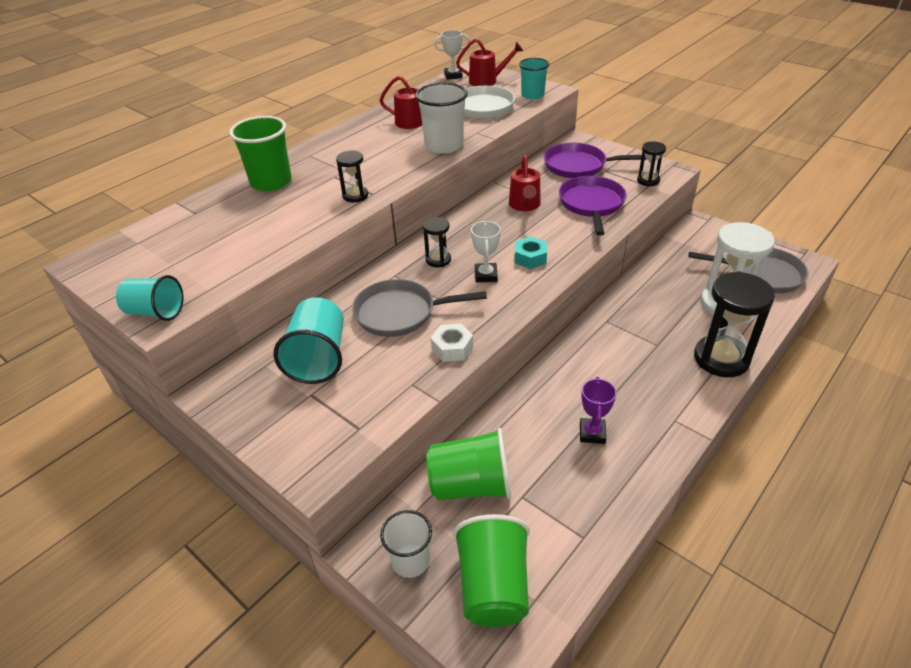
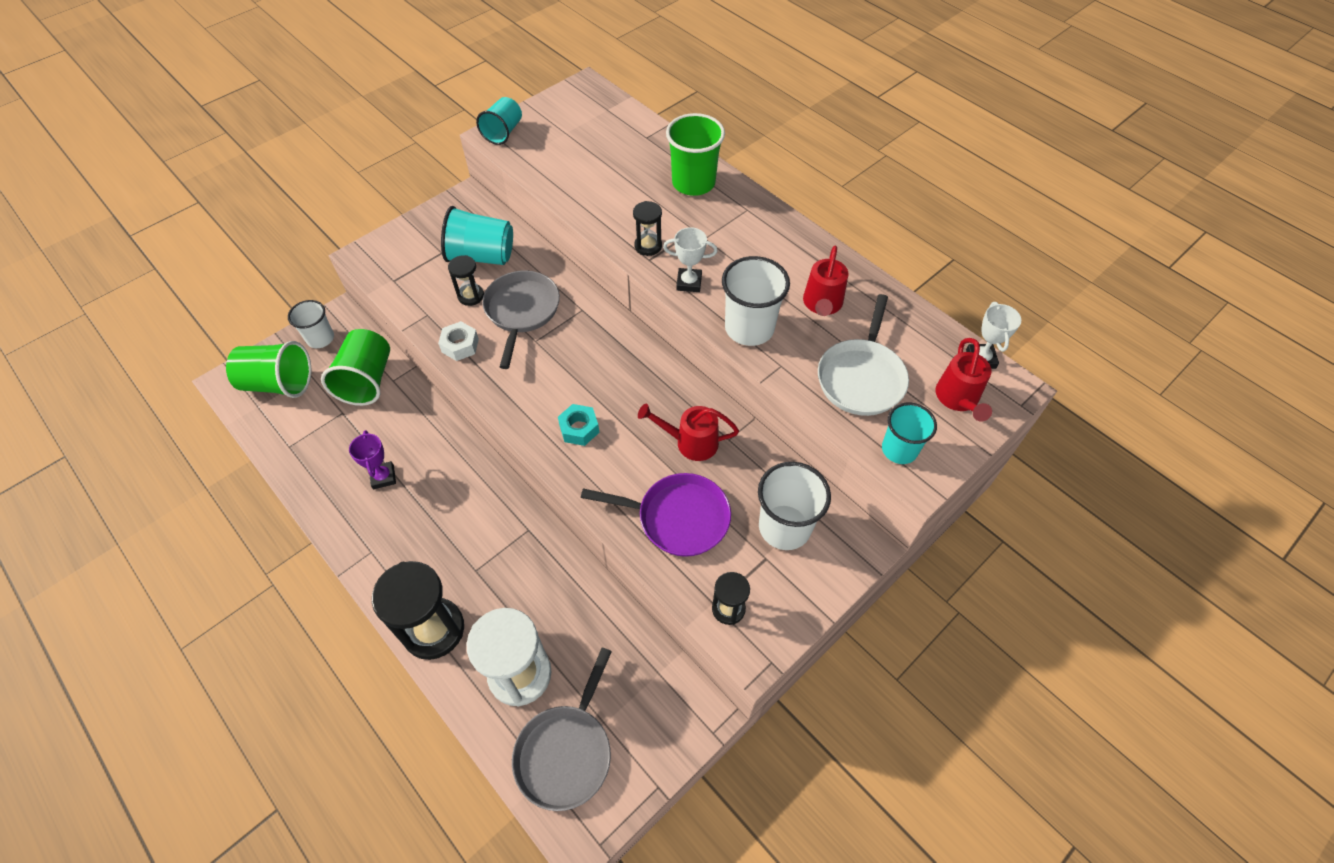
camera: 95 degrees right, 15 degrees up
black hourglass [423,217,451,267] -> black hourglass moved to [448,255,484,306]
white trophy [471,221,501,282] -> white trophy moved to [663,227,718,292]
purple pan [544,143,647,178] -> white cup [758,462,831,550]
purple trophy [580,377,617,444] -> purple trophy turned 60 degrees clockwise [349,430,396,489]

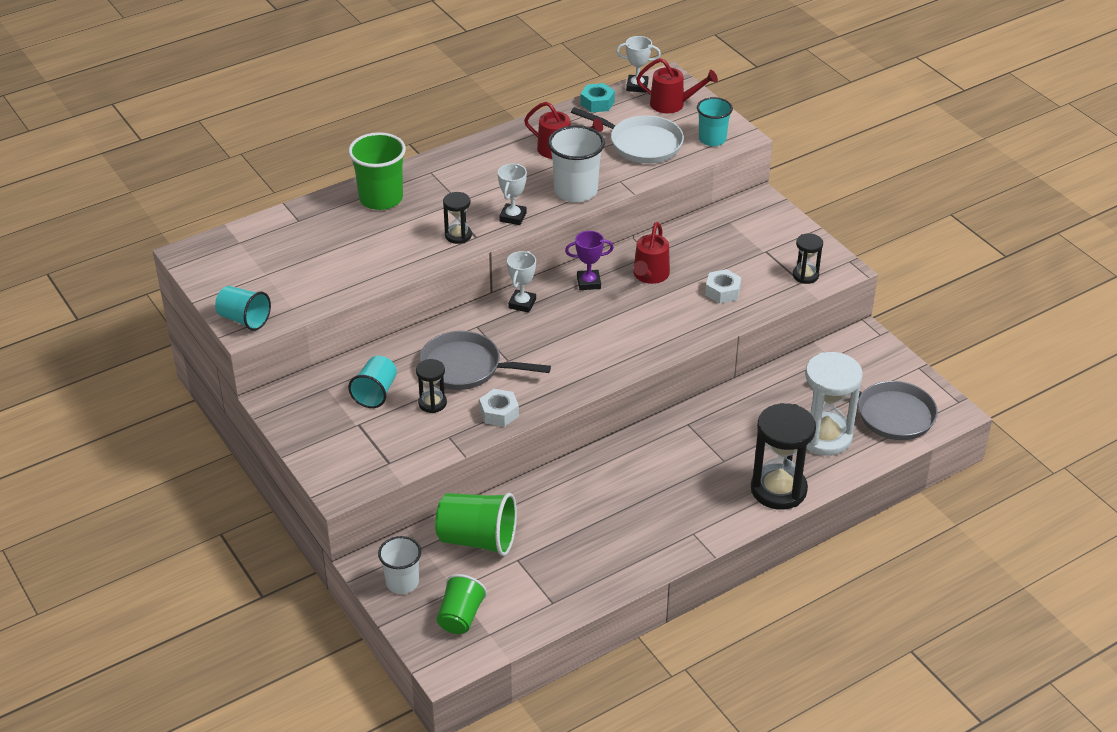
camera: 80 degrees left, 15 degrees down
green cup [226,341,311,398] -> green cup [437,574,487,634], size x0.66
purple trophy [349,430,396,489] -> purple trophy moved to [565,231,614,290]
turquoise cup [441,206,513,265] -> turquoise cup [348,356,397,408], size x0.66
turquoise nut [558,404,599,446] -> turquoise nut moved to [580,83,615,112]
purple pan [581,473,731,557] -> white nut [705,269,741,304]
white cup [758,462,831,550] -> none
none -> white trophy [507,251,536,313]

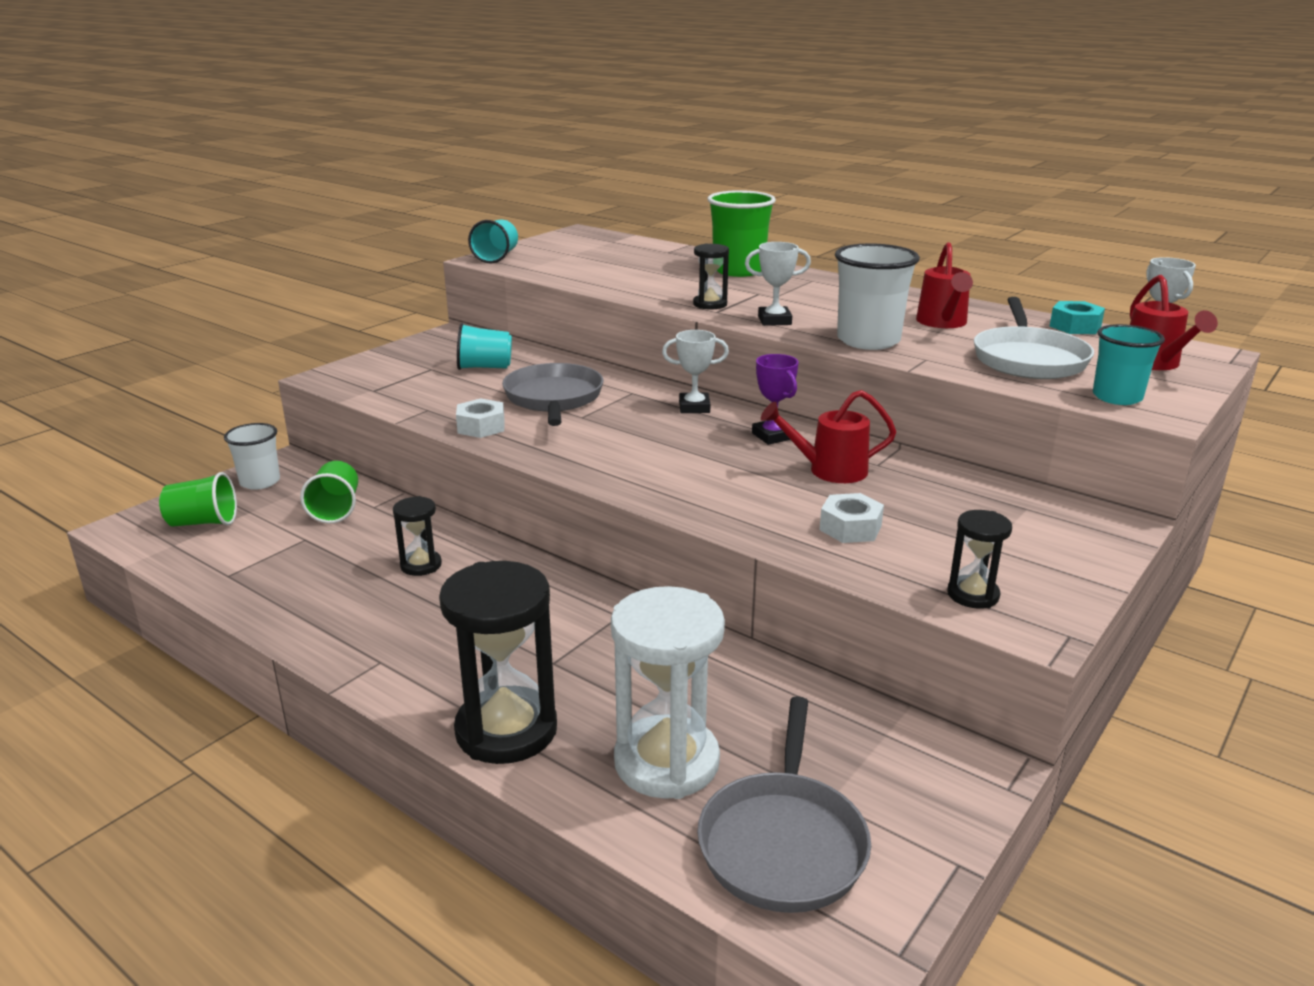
camera: 70 degrees right, 15 degrees down
black hourglass [416,359,447,413] -> black hourglass moved to [393,496,442,576]
green cup [435,493,517,556] -> green cup [300,461,358,523], size x0.66

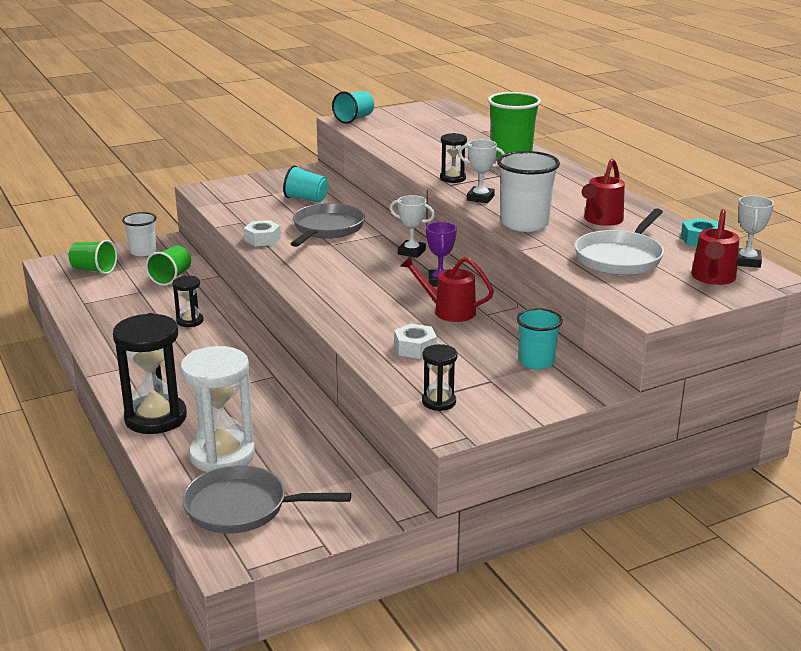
camera: 25 degrees right, 0 degrees up
grey pan [697,696,871,913] -> grey pan turned 60 degrees clockwise [182,465,351,534]
turquoise cup [1093,324,1165,405] -> turquoise cup moved to [516,308,563,370]

